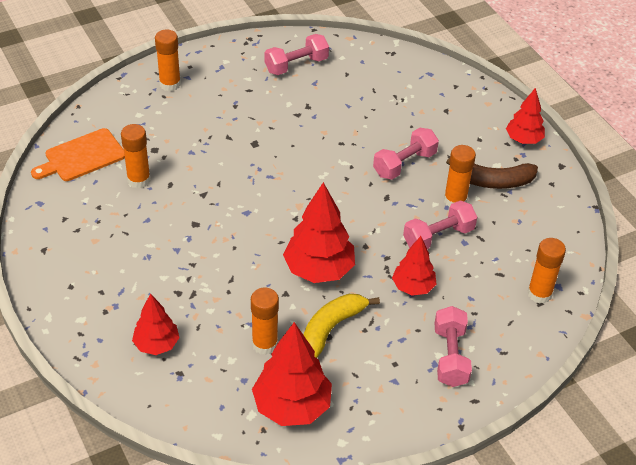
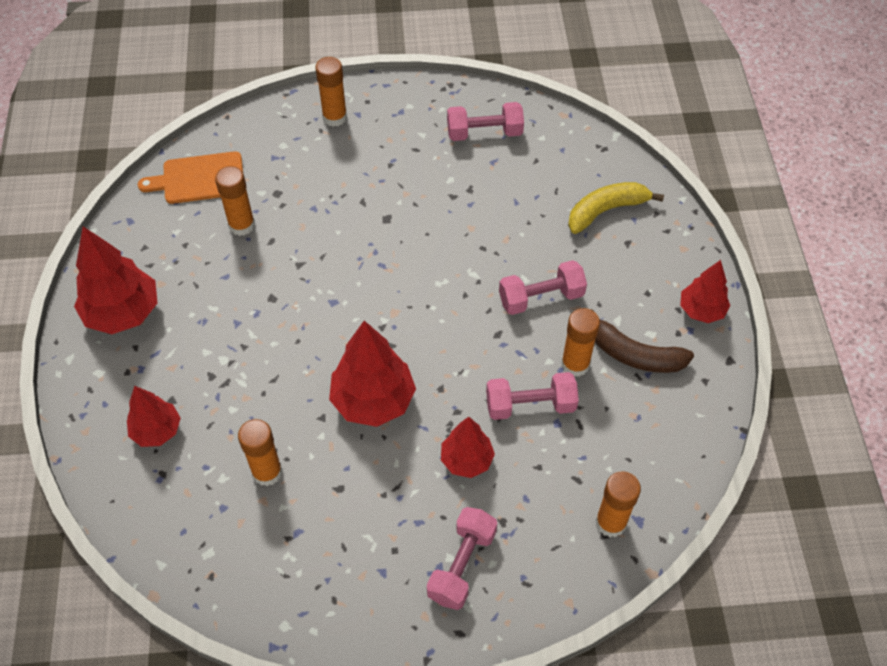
camera: 25 degrees right, 10 degrees up
red tree [252,322,332,426] -> red tree moved to [74,227,158,334]
yellow banana [304,294,380,358] -> yellow banana moved to [568,182,664,234]

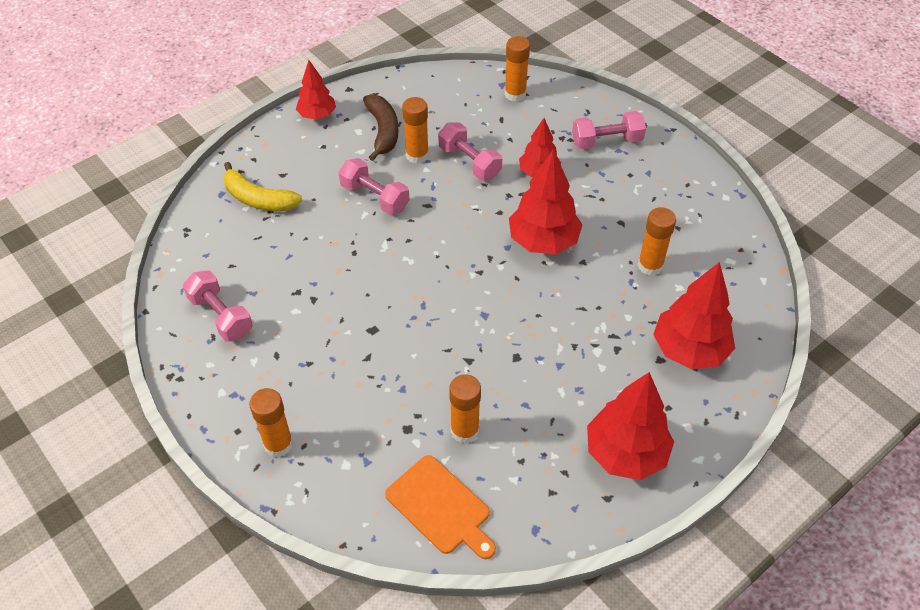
camera: 125 degrees left, 5 degrees down
red tree [127,386,181,447] -> red tree [653,262,735,369], size x1.63

